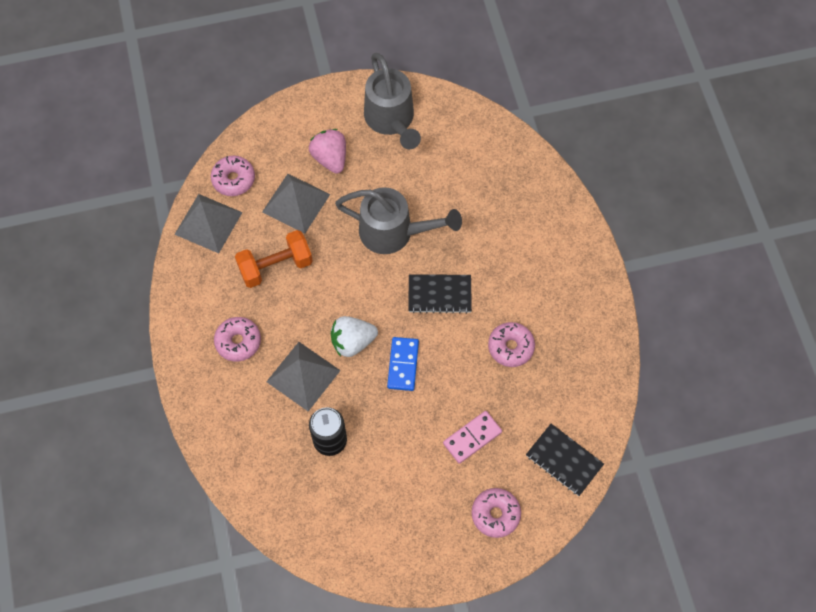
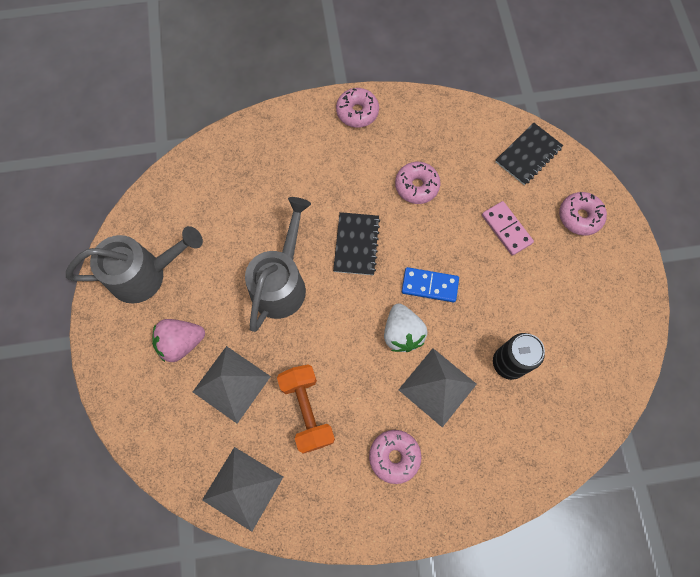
camera: 85 degrees left, 5 degrees up
pink donut [211,156,255,196] -> pink donut moved to [336,88,379,128]

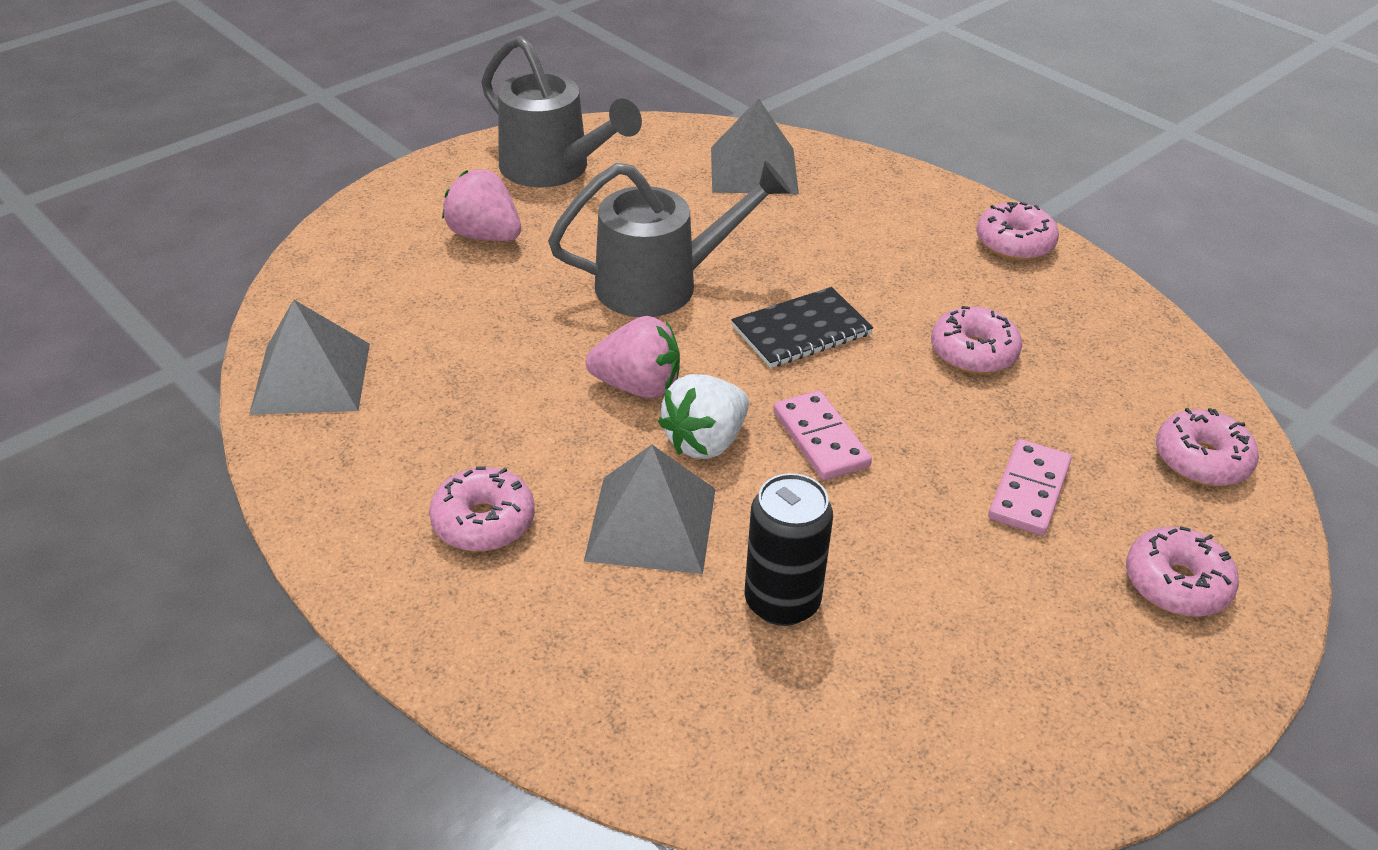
camera: 55 degrees right, 30 degrees down
grey pyramid [193,346,271,424] -> grey pyramid moved to [711,98,799,194]
orange dumbbell [277,364,335,454] -> none
blue domino [402,267,459,302] -> pink domino [773,390,872,480]
black notebook [495,123,563,185] -> pink donut [1156,408,1259,486]
none -> pink strawberry [586,316,680,398]

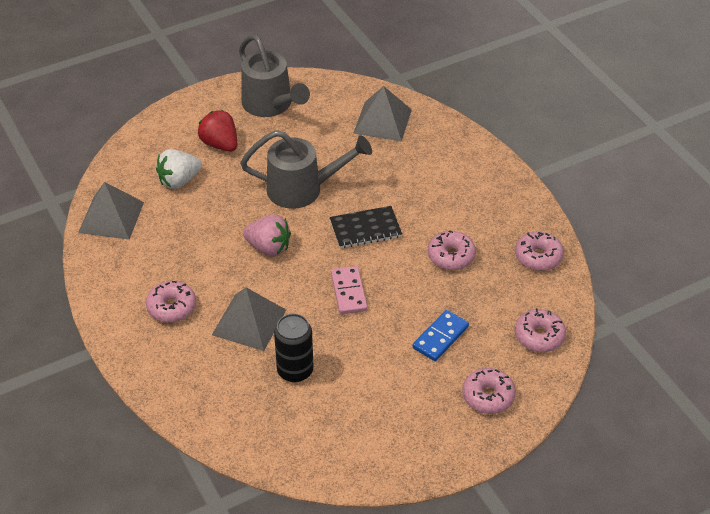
camera: 15 degrees right, 5 degrees up
pink strawberry [442,169,521,241] -> red strawberry [198,110,237,152]
white strawberry [658,374,749,459] -> white strawberry moved to [156,149,202,189]
pink donut [976,202,1059,261] -> pink donut moved to [515,232,564,271]
pink domino [988,439,1072,536] -> blue domino [413,310,469,361]

